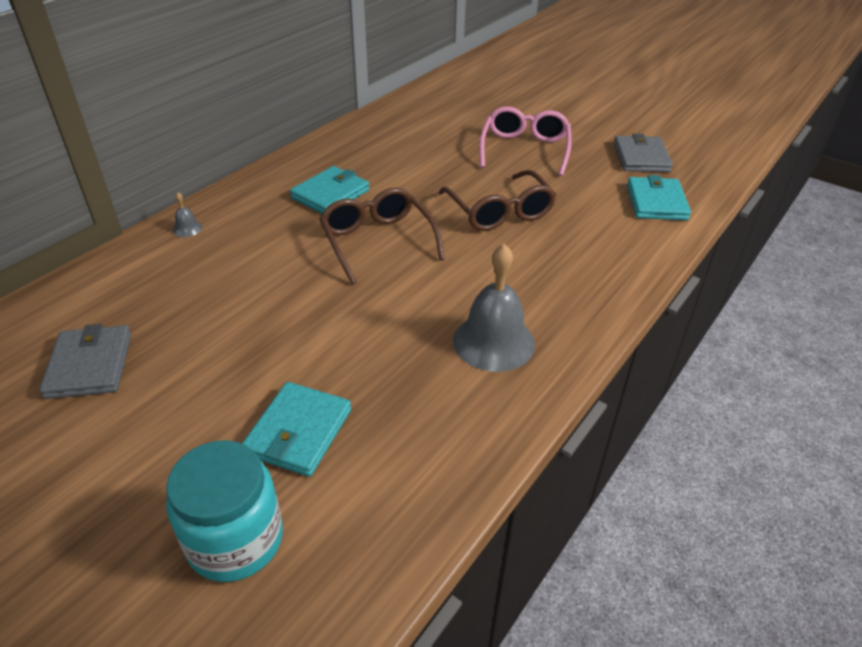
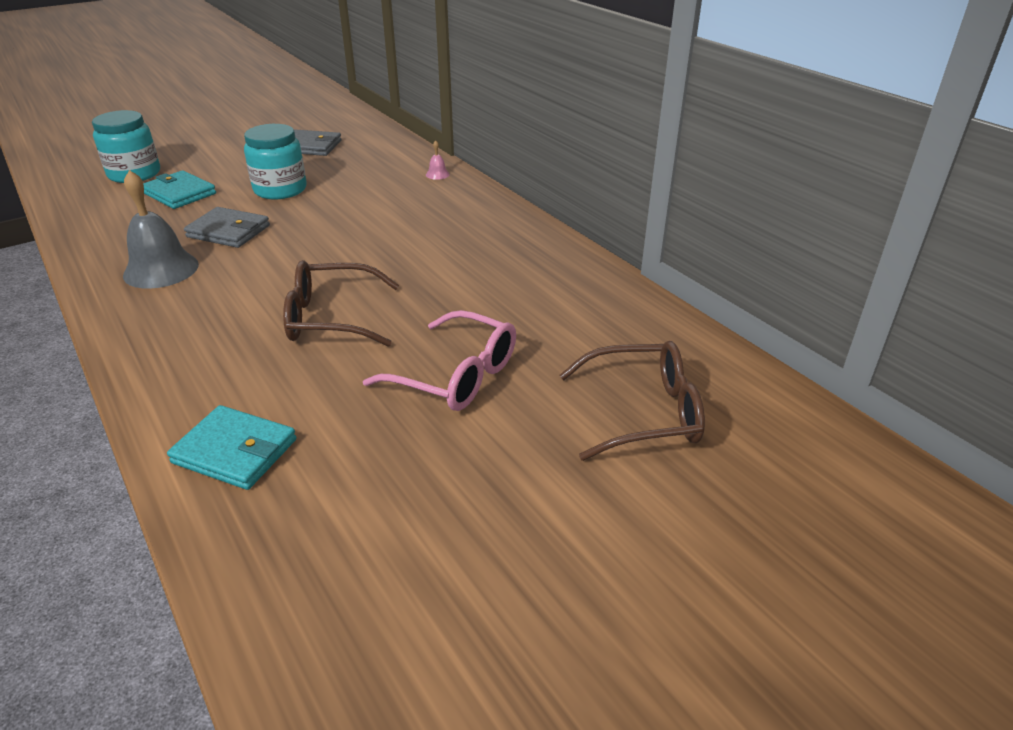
camera: 110 degrees right, 5 degrees down
grey bell [173,192,202,237] -> pink bell [426,140,450,180]
turquoise wallet [290,166,369,214] -> none
brown glasses [319,188,445,285] -> brown glasses moved to [560,341,705,461]
grey wallet [614,133,673,172] -> grey wallet moved to [184,207,270,248]
none -> turquoise jar [244,124,306,199]

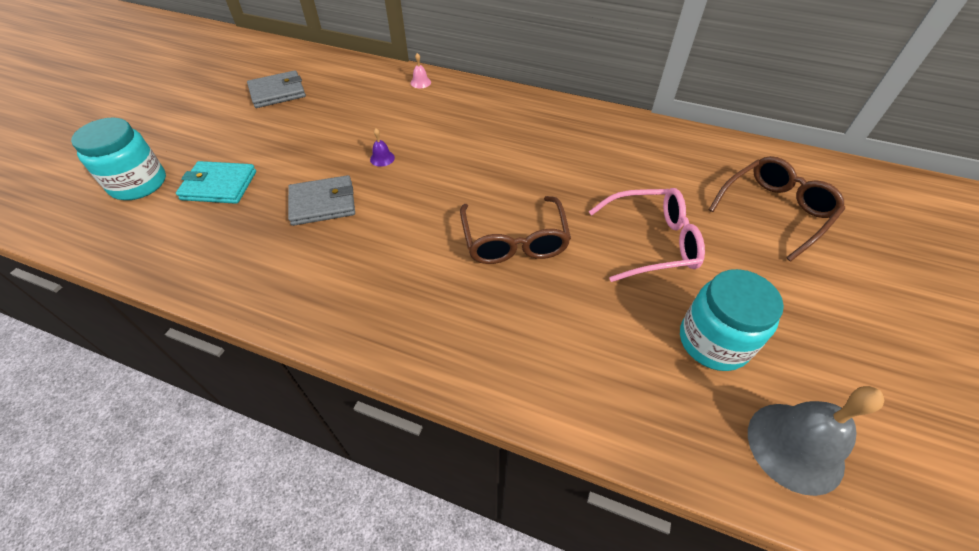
camera: 35 degrees left, 15 degrees up
grey bell [123,170,199,289] -> grey bell moved to [748,386,884,496]
turquoise wallet [167,405,296,490] -> none
turquoise jar [244,124,306,199] -> turquoise jar moved to [680,269,784,371]
brown glasses [283,260,399,347] -> brown glasses turned 60 degrees counterclockwise [460,196,571,264]
none -> purple bell [370,128,395,167]

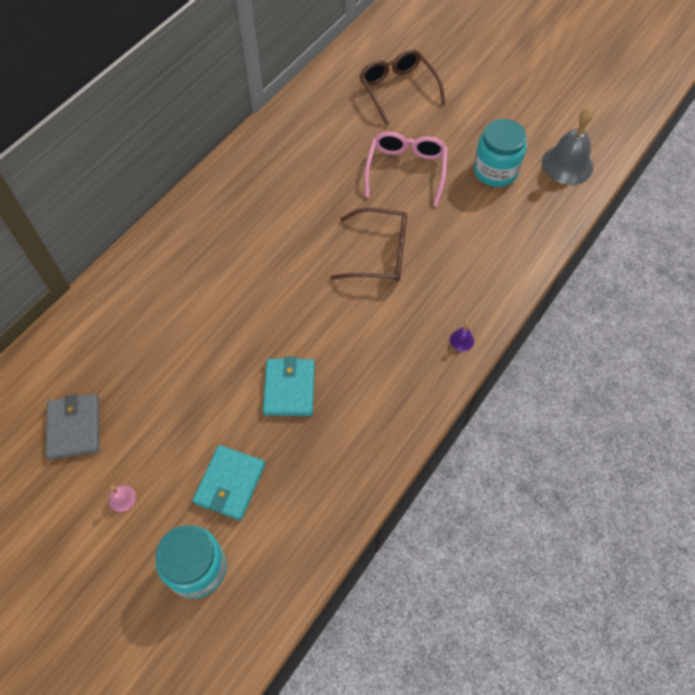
camera: 75 degrees left, 10 degrees up
grey wallet [288,175,355,226] -> turquoise wallet [263,356,315,416]
purple bell [370,128,395,167] -> purple bell moved to [450,322,474,351]
pink bell [410,53,431,88] -> pink bell moved to [109,485,136,512]

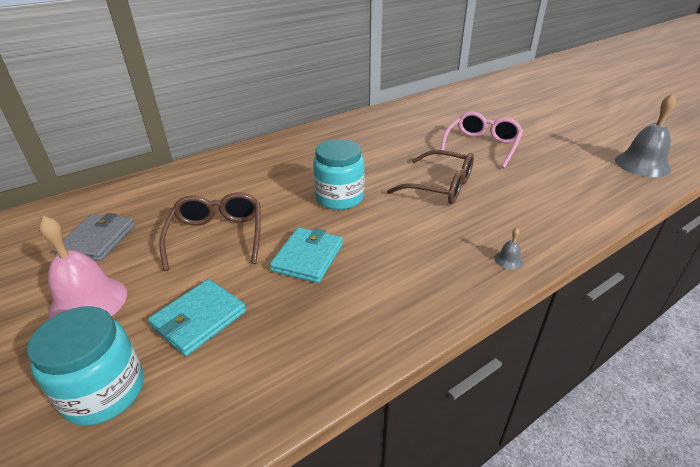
camera: 20 degrees right, 25 degrees down
pink bell [109,485,136,512] -> pink bell [39,216,127,319], size x2.38
brown glasses [359,49,446,125] -> brown glasses moved to [159,192,261,271]
purple bell [450,322,474,351] -> grey bell [494,228,523,270]
turquoise jar [473,119,527,187] -> turquoise jar moved to [313,139,364,210]

